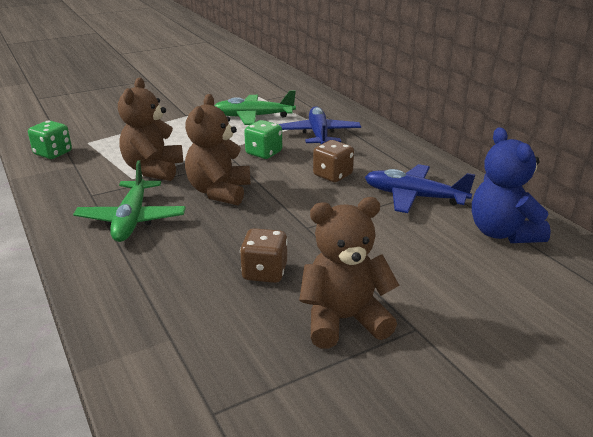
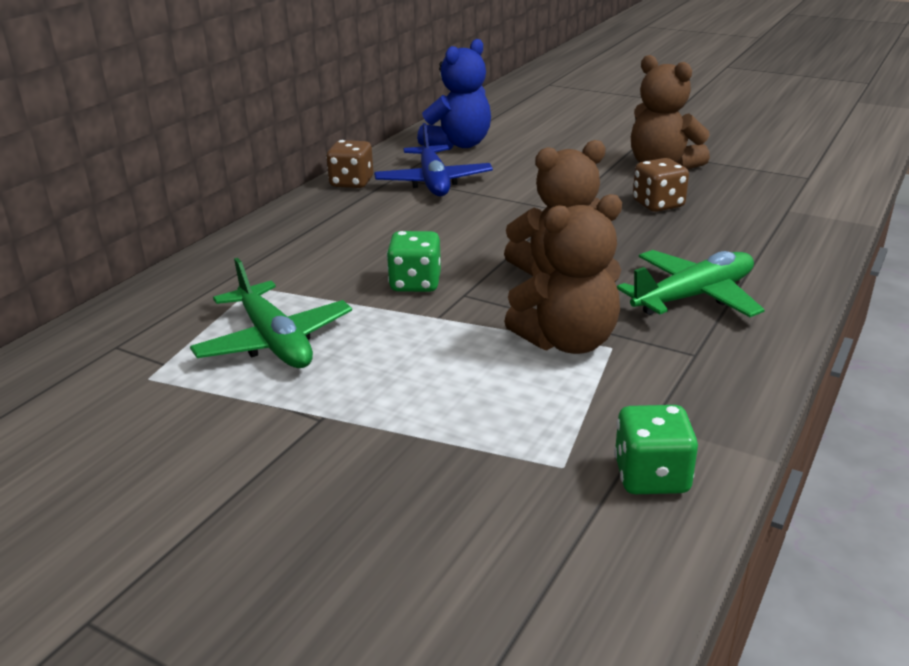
camera: 120 degrees left, 0 degrees up
blue plane [279,106,361,145] -> none
brown dice [313,140,354,182] -> brown dice moved to [326,140,373,188]

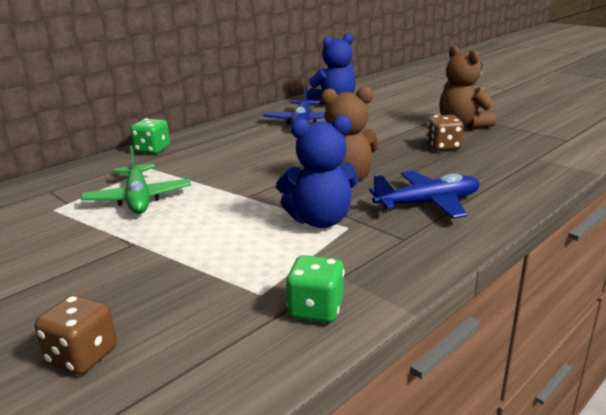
camera: 15 degrees right, 5 degrees down
brown dice [326,140,373,188] -> brown dice moved to [35,295,117,374]
green dice [387,231,441,292] -> green dice moved to [130,118,170,154]
brown teddy bear [504,194,622,354] -> blue teddy bear [276,115,359,228]
green plane [617,250,765,317] -> blue plane [369,171,480,219]

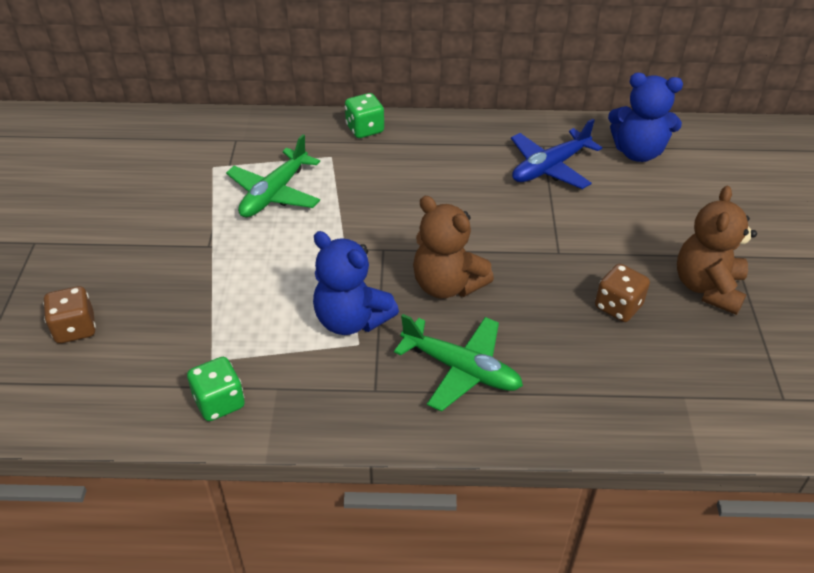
camera: 45 degrees right, 20 degrees up
blue plane [369,171,480,219] -> green plane [394,314,523,412]

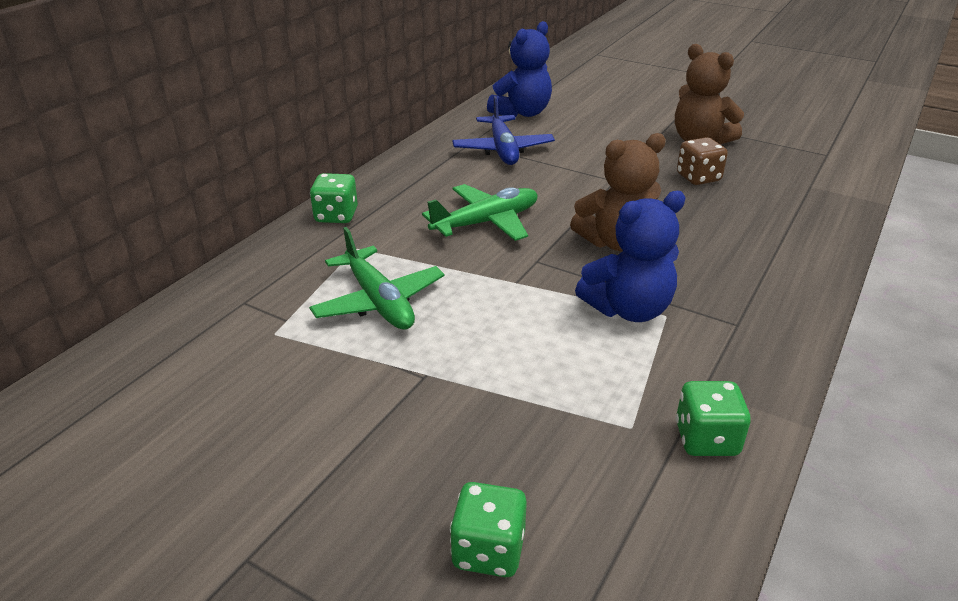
camera: 60 degrees left, 10 degrees down
brown dice [43,286,96,344] -> green dice [450,482,527,577]
green plane [394,314,523,412] -> green plane moved to [422,184,538,241]

